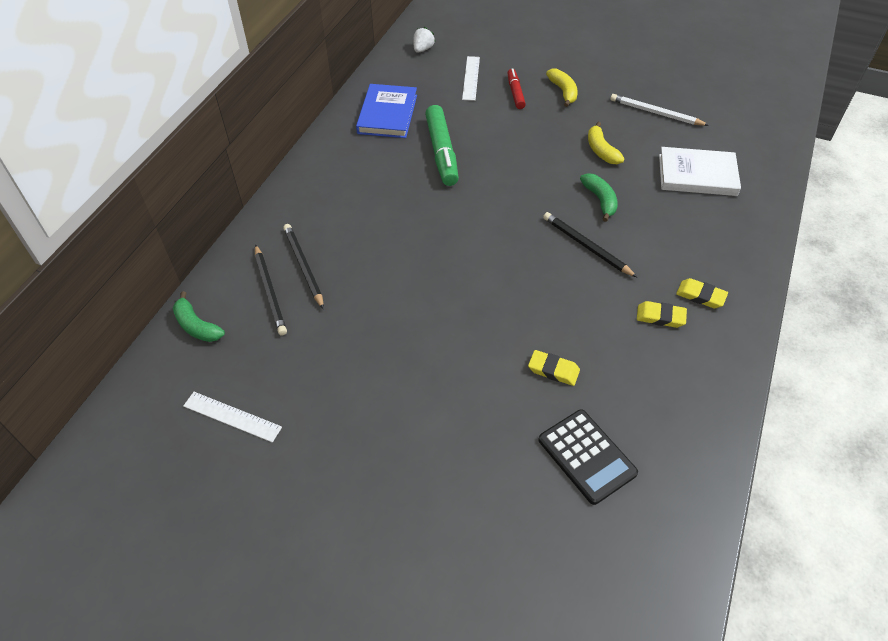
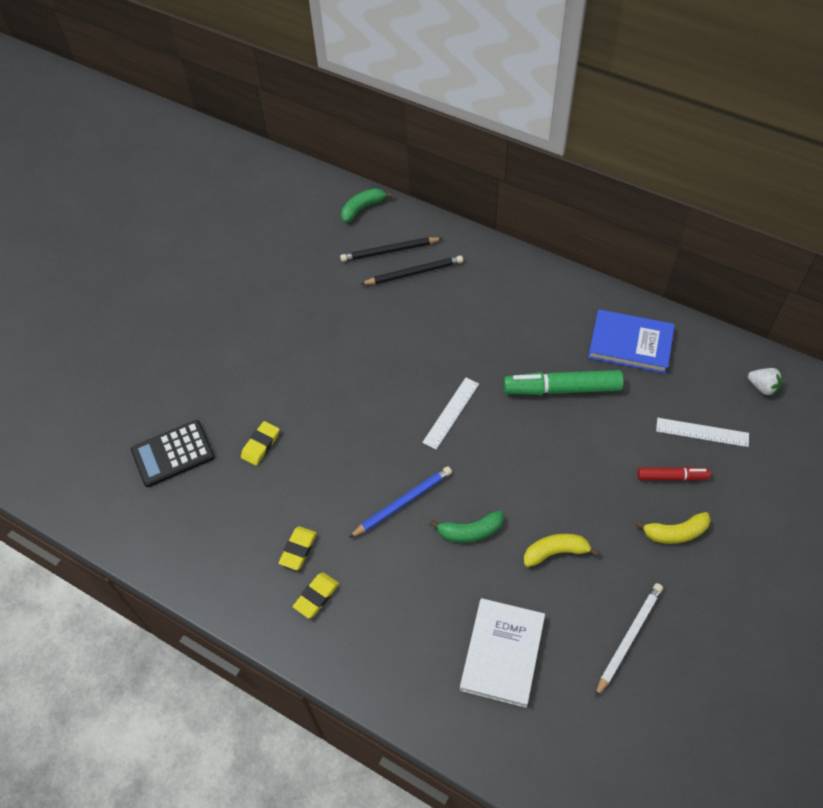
camera: 100 degrees right, 5 degrees up
white ruler [183,392,282,443] -> white ruler moved to [422,378,479,449]
black pencil [543,212,638,278] -> blue pencil [349,466,452,538]

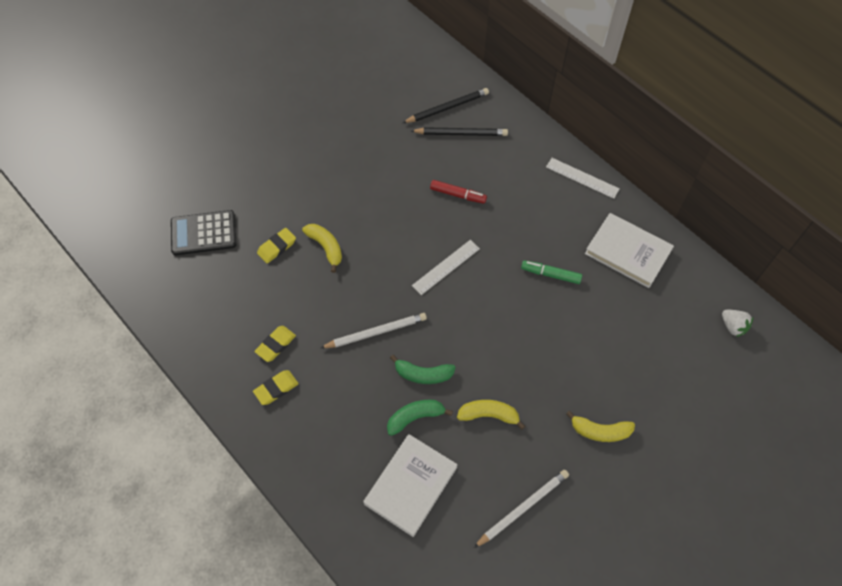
camera: 15 degrees right, 5 degrees up
black pencil [340,237,443,262] -> black pencil turned 150 degrees clockwise [403,88,489,123]
green banana [341,188,392,222] -> green banana moved to [387,400,453,436]
blue pencil [349,466,452,538] -> white pencil [320,313,427,348]
green marker [504,370,624,395] -> green marker [521,260,582,284], size x0.57
blue book [588,309,675,374] -> white book [585,213,674,288]
red marker [637,467,710,481] -> red marker moved to [430,180,487,204]
white ruler [656,418,749,447] -> white ruler moved to [546,158,620,199]
none -> yellow banana [302,224,342,273]

